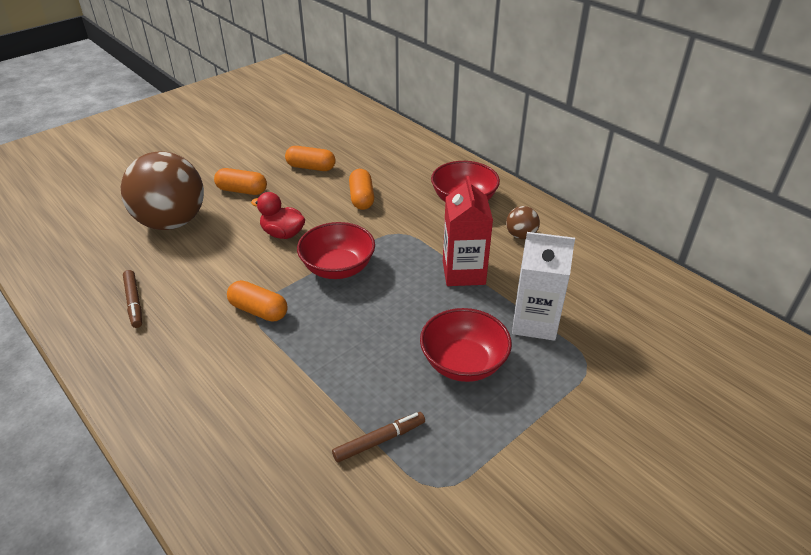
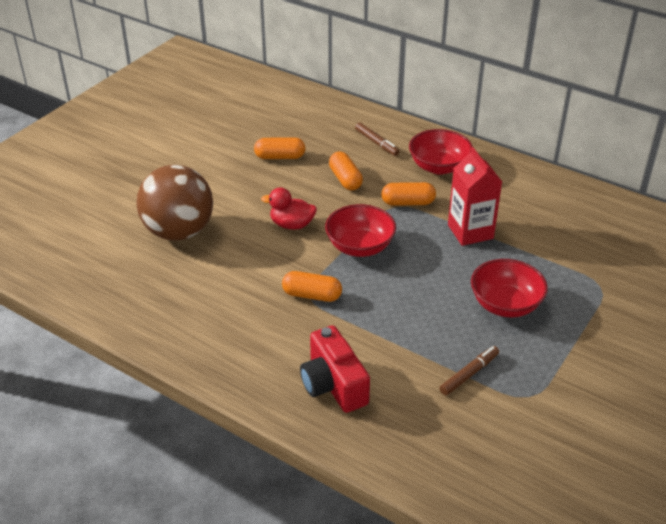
camera: 15 degrees left, 0 degrees up
brown marker [123,270,142,328] -> brown marker moved to [355,122,399,156]
orange capsule [214,168,267,195] -> orange capsule moved to [381,182,436,206]
brown ball [506,206,540,239] -> none
white carton [512,232,575,341] -> none
none -> red camera [300,325,370,413]

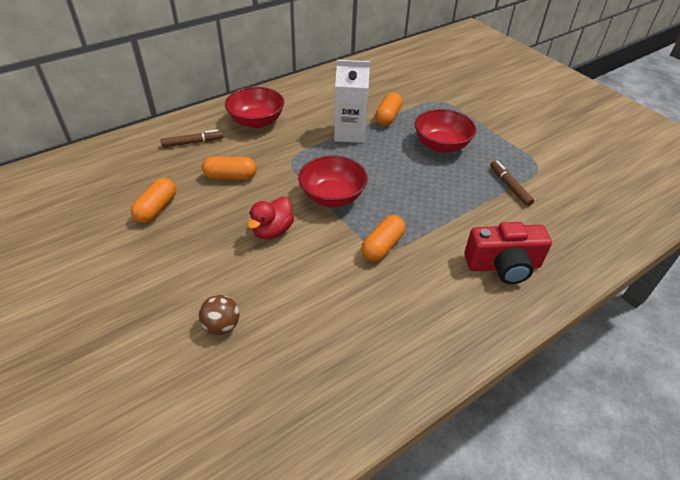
camera: 70 degrees left, 5 degrees up
brown ball [136,165,213,241] -> brown ball [199,295,240,335], size x0.42
orange capsule [381,182,436,206] -> orange capsule moved to [375,92,402,126]
red carton [448,147,502,246] -> white carton [334,60,370,143]

